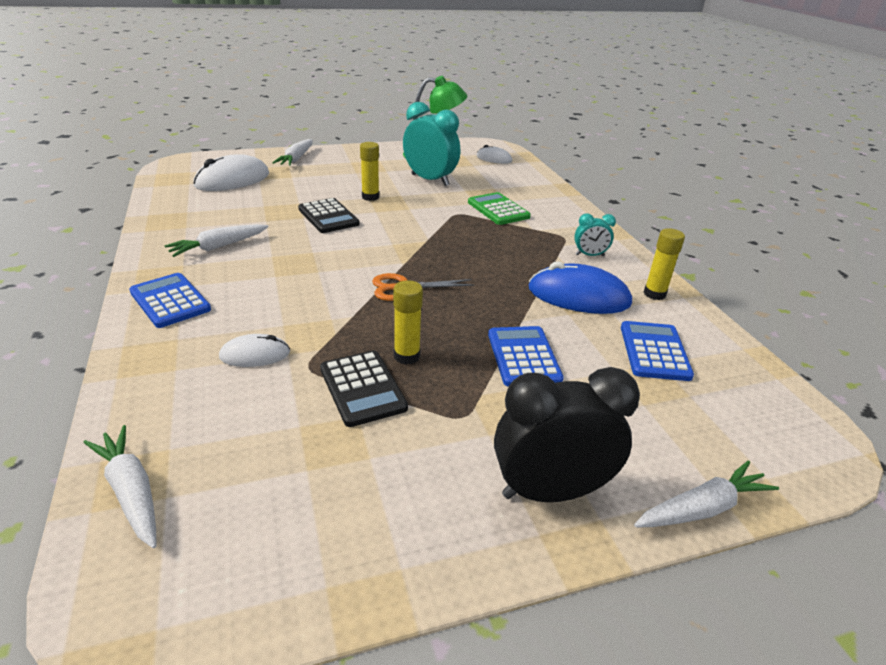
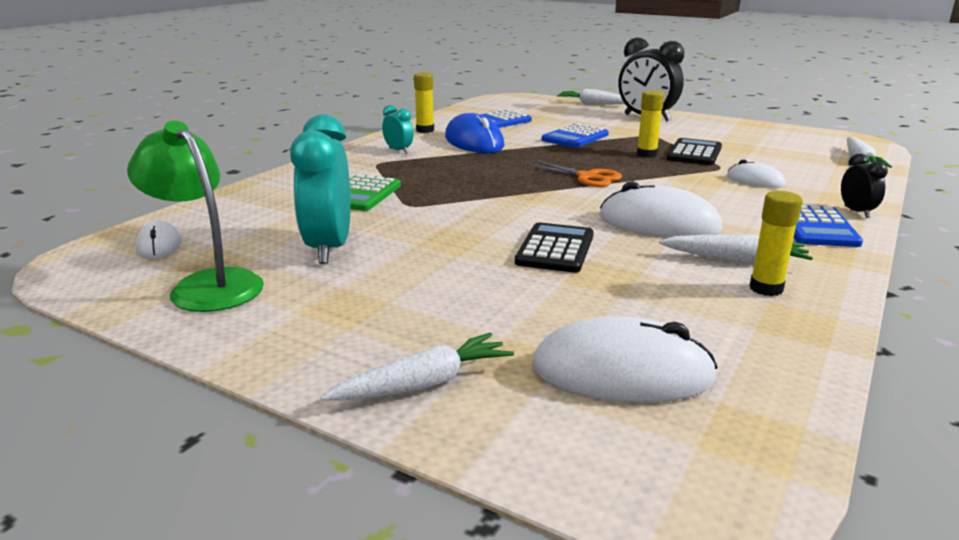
camera: 130 degrees left, 10 degrees down
yellow glue stick [360,142,379,201] -> yellow glue stick moved to [749,191,803,296]
none -> white mouse [600,181,723,237]
none -> black clock [841,154,888,218]

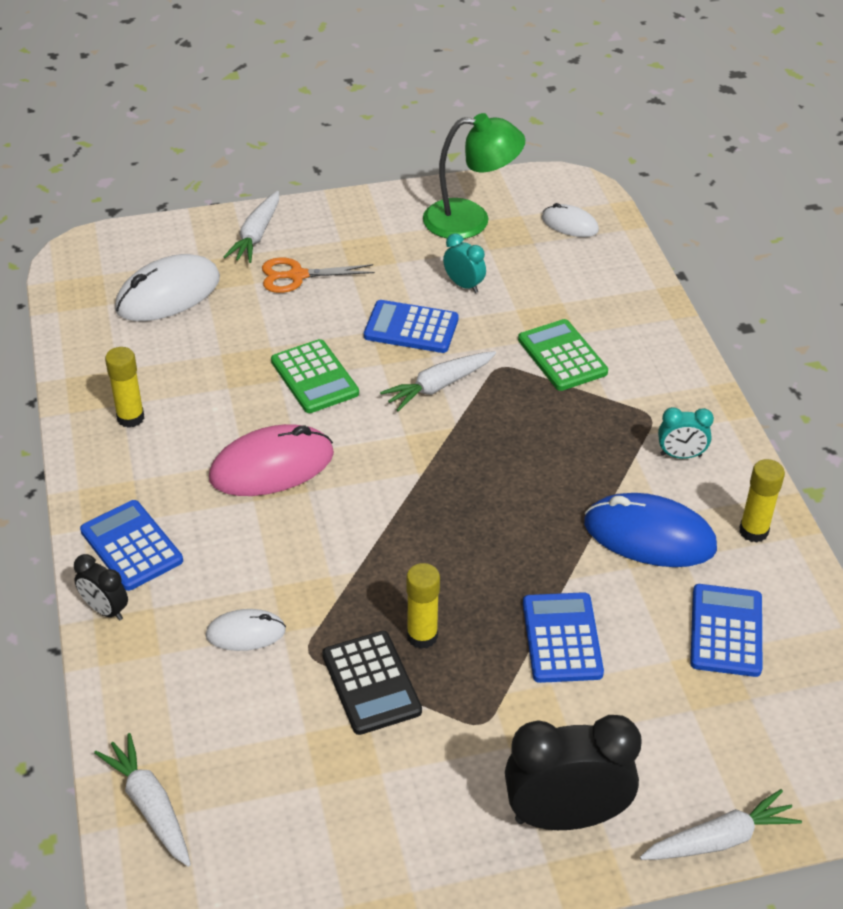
camera: 135 degrees right, 20 degrees up
turquoise clock [290,114,350,264] -> turquoise clock [443,233,486,293], size x0.50
black calculator [515,222,594,273] -> green calculator [271,339,359,413]
orange scissors [527,160,622,187] -> orange scissors moved to [262,257,375,293]
white mouse [600,181,723,237] -> pink mouse [209,424,334,496]
white carrot [659,235,813,263] -> white carrot moved to [380,351,496,411]
none -> blue calculator [364,300,459,353]

